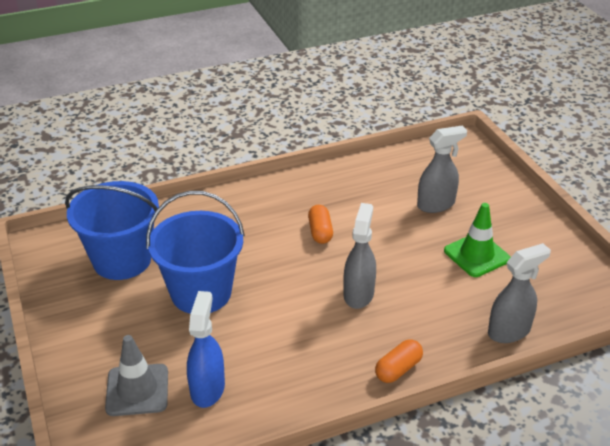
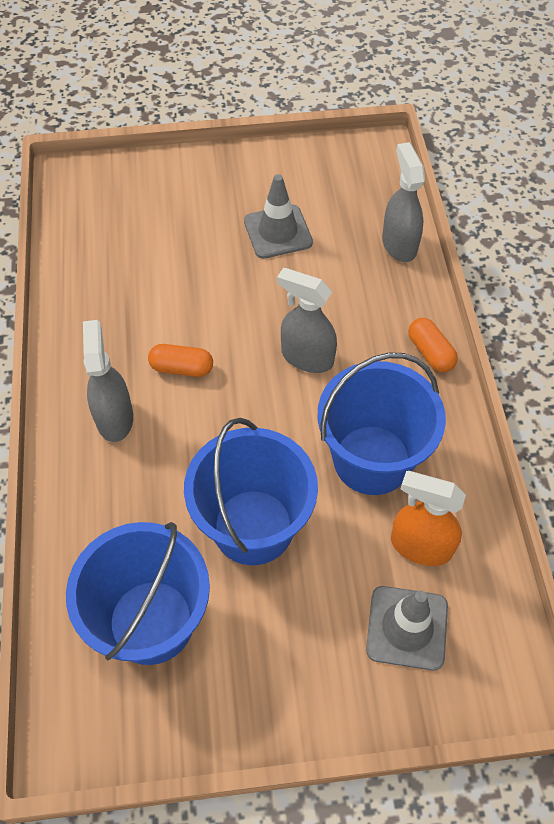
camera: 75 degrees left, 20 degrees up
blue spray bottle [187,291,225,408] -> orange spray bottle [391,471,466,566]
grey spray bottle [417,126,467,213] -> grey spray bottle moved to [83,320,133,442]
green traffic cone [444,203,511,277] -> grey traffic cone [244,174,313,259]
none -> blue bucket [317,353,446,495]

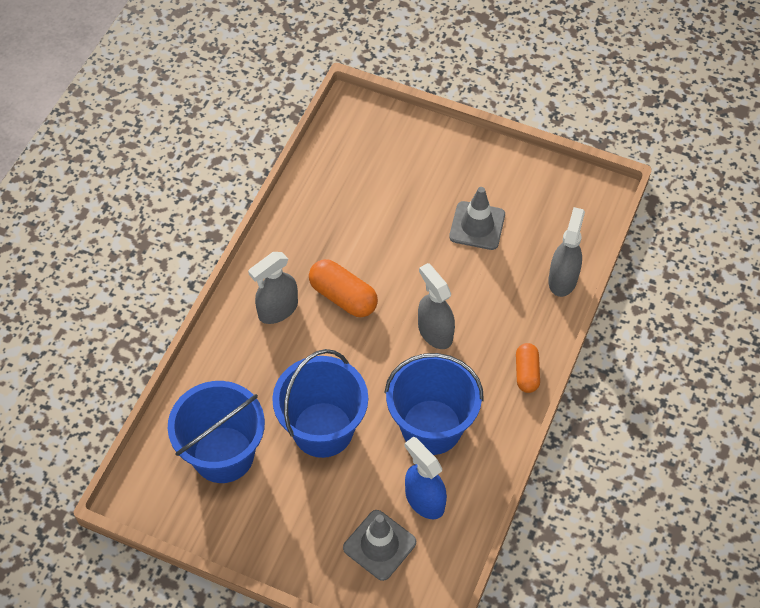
camera: 30 degrees right, 0 degrees up
grey spray bottle [83,320,133,442] -> grey spray bottle turned 150 degrees counterclockwise [248,252,298,324]
orange capsule [148,344,213,377] -> orange capsule [309,259,378,317], size x1.53
orange spray bottle [391,471,466,566] -> blue spray bottle [405,437,447,519]

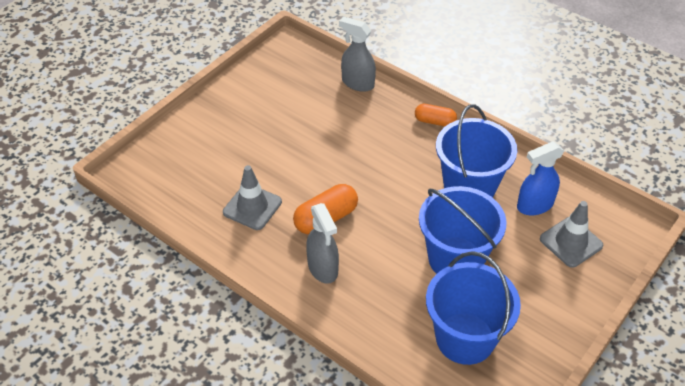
camera: 75 degrees left, 10 degrees down
grey spray bottle [418,263,455,349] -> none
grey traffic cone [449,187,505,250] -> grey traffic cone moved to [223,165,282,230]

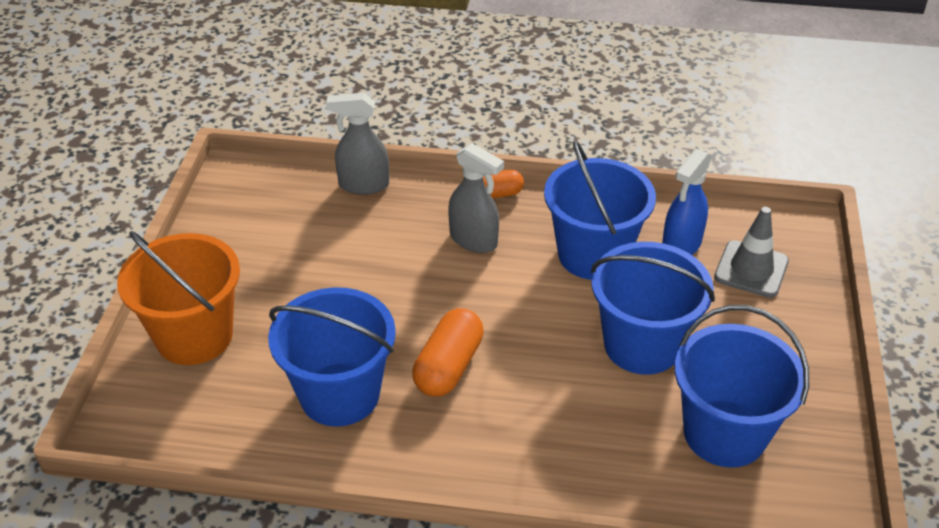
camera: 30 degrees left, 5 degrees down
grey traffic cone [223,165,282,230] -> blue bucket [268,287,396,426]
grey spray bottle [306,203,339,284] -> grey spray bottle moved to [448,143,504,253]
none -> orange bucket [117,231,240,365]

